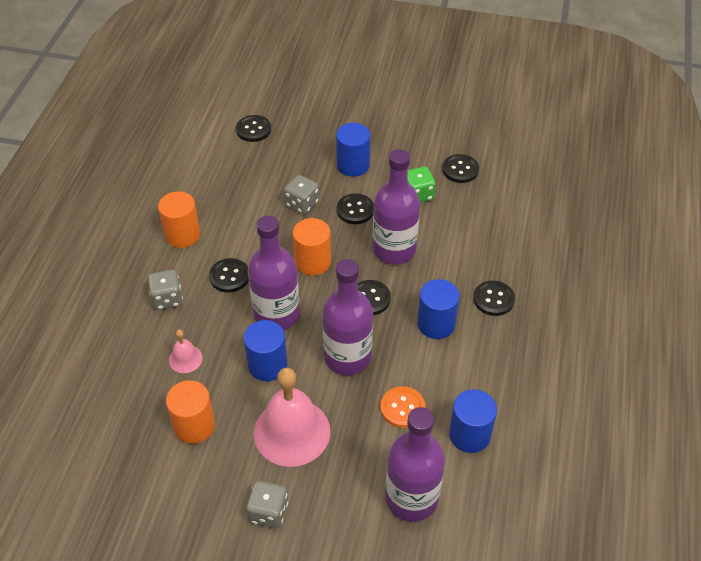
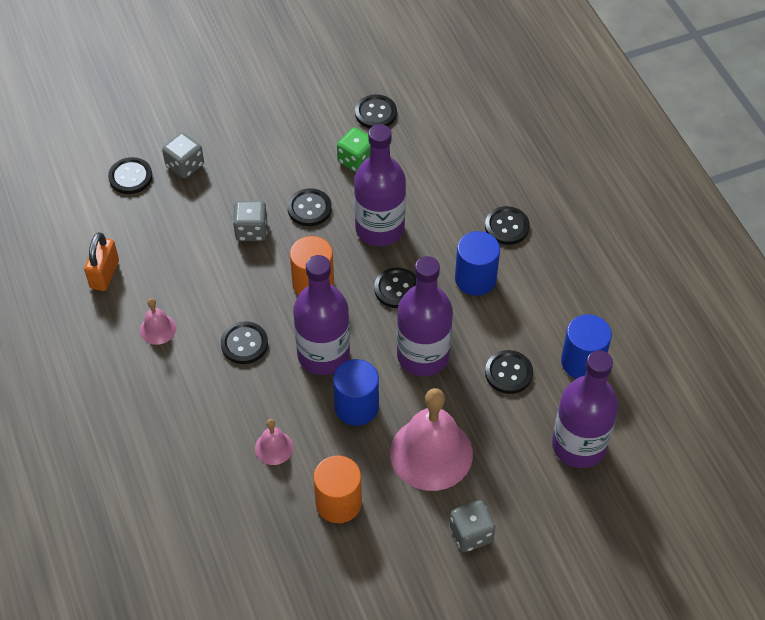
camera: 35 degrees left, 5 degrees up
grey dice [148,270,183,310] -> grey dice moved to [162,133,204,179]
orange cylinder [158,191,200,248] -> pink bell [140,298,176,345]
blue cylinder [336,123,371,177] -> none
orange button [380,386,425,428] -> black button [485,350,533,394]
none -> orange padlock [84,232,119,291]

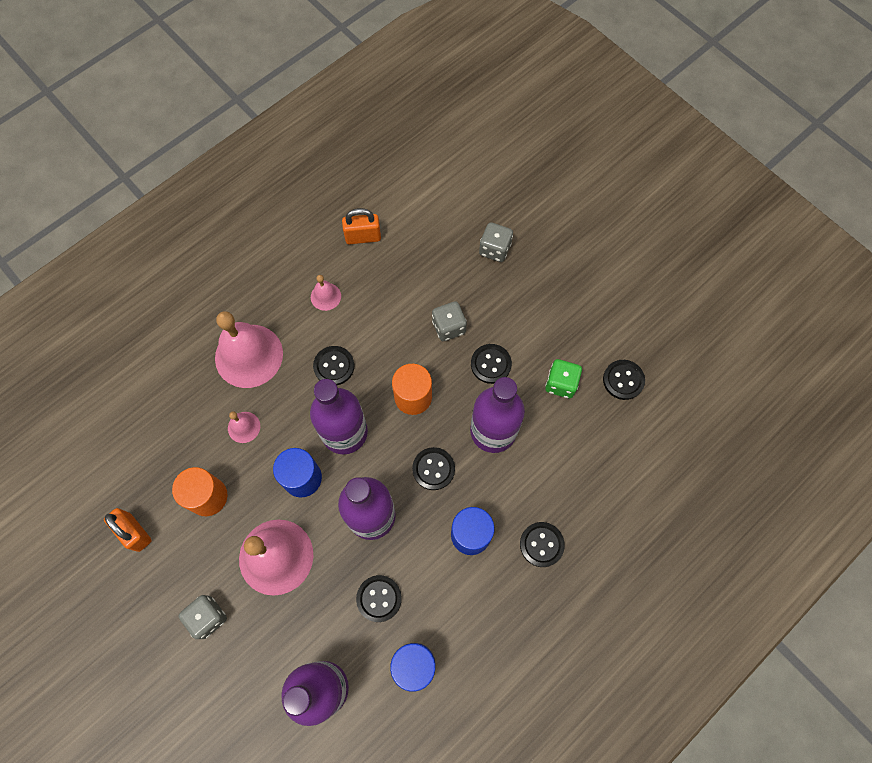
camera: 70 degrees right, 15 degrees up
black button [108,157,152,194] -> none
none -> orange padlock [104,508,152,552]
none -> pink bell [215,311,283,388]

